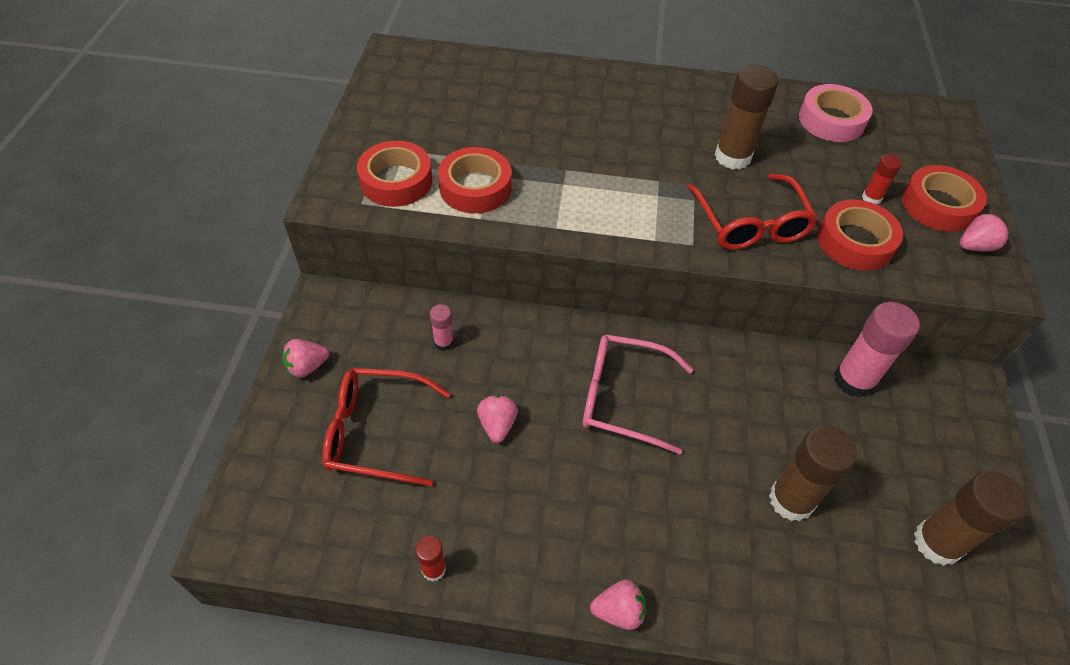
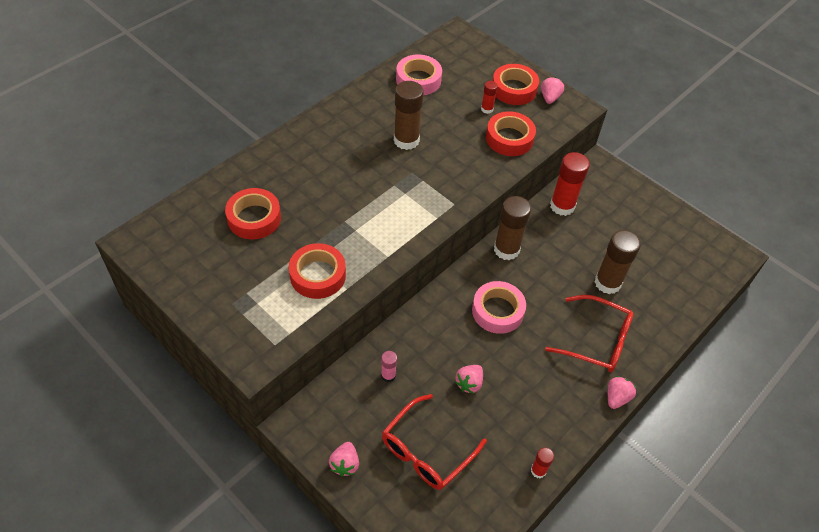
camera: 55 degrees left, 0 degrees up
red tape [357,141,432,207] -> red tape moved to [225,188,281,239]
pink strawberry [477,395,518,443] -> pink strawberry turned 90 degrees counterclockwise [455,365,483,394]
pink glasses [582,334,693,455] -> pink tape [472,281,526,334]
red glasses [686,174,818,250] -> red glasses moved to [545,295,633,372]
pink glue stick [834,302,920,398] -> red glue stick [550,152,590,216]
brown glue stick [914,471,1027,566] -> brown glue stick moved to [494,196,531,260]

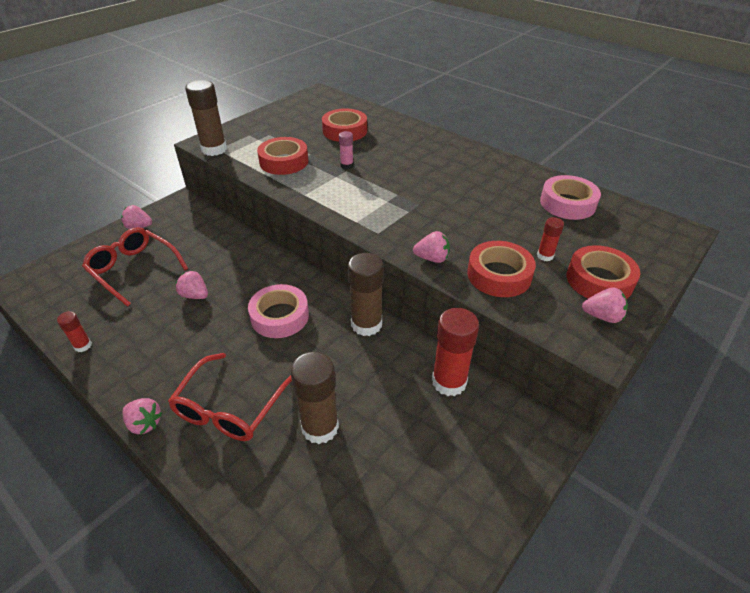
camera: 90 degrees right, 10 degrees down
pink glue stick [381,351,397,382] -> pink glue stick moved to [339,131,354,169]
brown glue stick [394,81,424,150] -> brown glue stick moved to [185,80,227,156]
none -> pink strawberry [413,231,450,263]

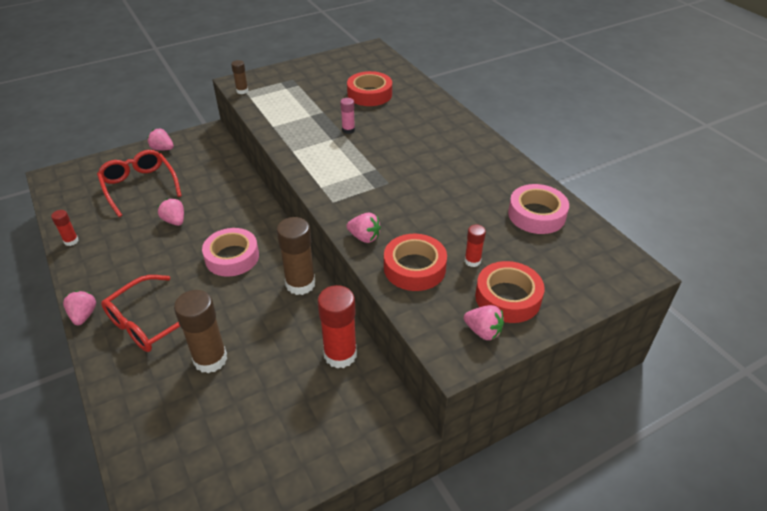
camera: 20 degrees right, 0 degrees up
pink strawberry [122,398,162,435] -> pink strawberry turned 150 degrees counterclockwise [63,291,96,325]
brown glue stick [185,80,227,156] -> brown glue stick [231,60,248,94], size x0.50
red tape [257,137,308,175] -> none

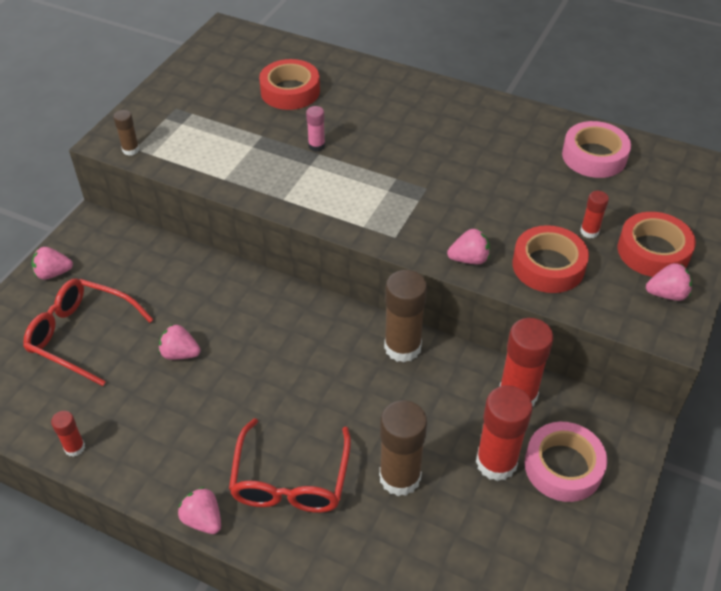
camera: 35 degrees left, 5 degrees up
pink tape [202,228,259,277] -> pink tape moved to [525,422,607,502]
none -> red glue stick [476,385,533,481]

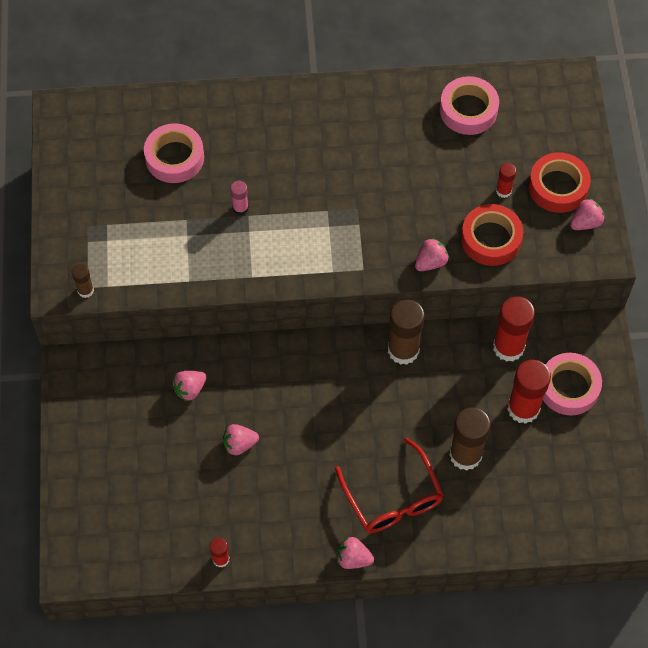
camera: 30 degrees left, 15 degrees up
red glasses [23,279,153,386] -> none
pink strawberry [32,247,73,280] -> pink strawberry moved to [172,371,207,401]
red tape [259,59,320,110] -> pink tape [144,123,204,183]

